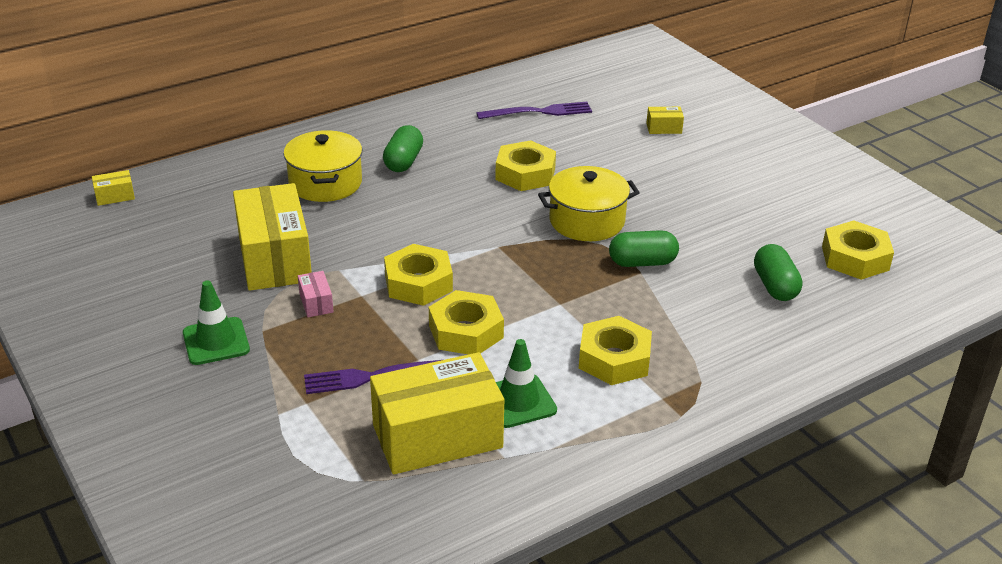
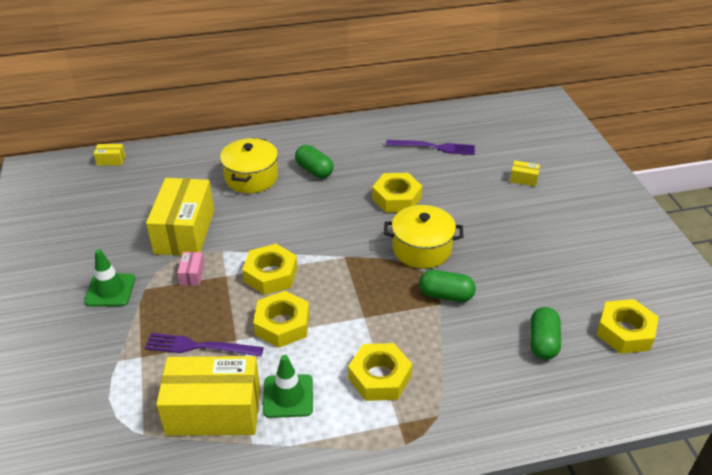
camera: 20 degrees right, 5 degrees up
green capsule [383,125,423,172] -> green capsule turned 75 degrees counterclockwise [295,145,333,178]

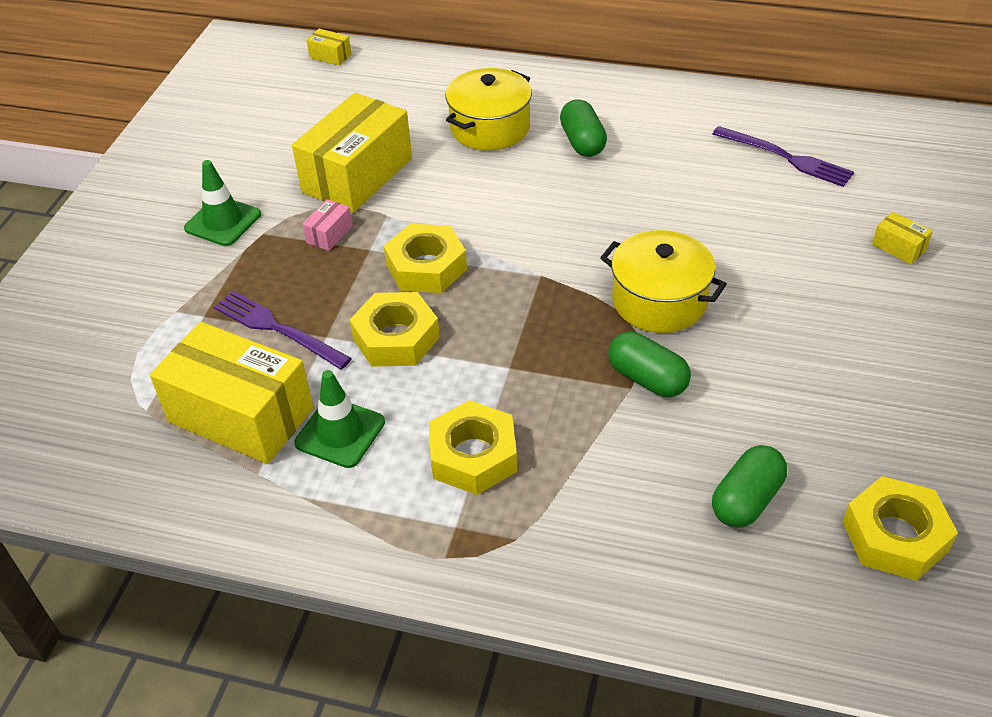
camera: 30 degrees right, 5 degrees up
yellow nut [372,173,422,213] -> none

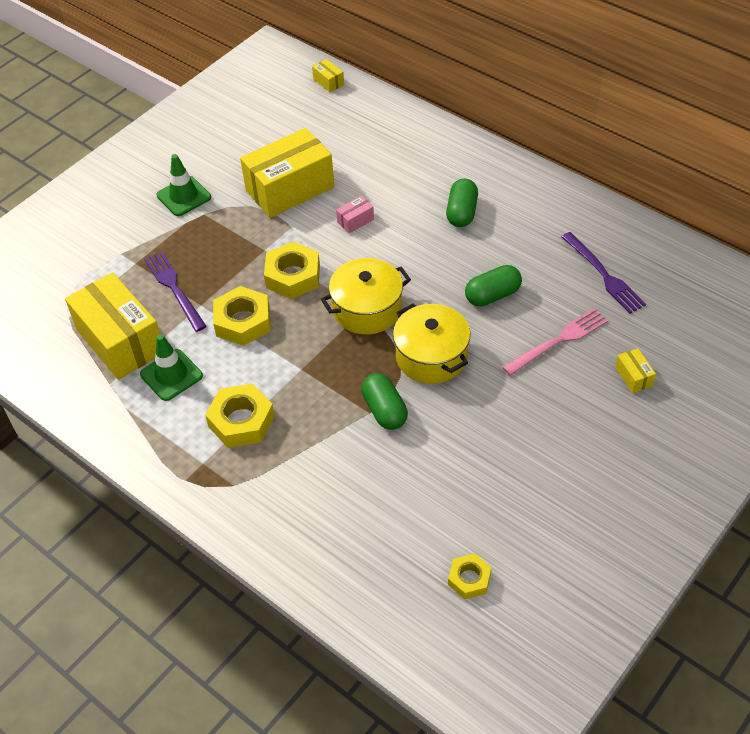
camera: 25 degrees right, 5 degrees up
pink box [302,199,353,251] -> pink box moved to [336,196,374,233]
yellow pot [446,68,532,151] -> yellow pot moved to [321,258,411,335]
green capsule [712,445,787,528] -> green capsule moved to [465,265,522,306]
yellow nut [843,476,958,581] -> yellow nut [448,553,492,599], size x0.60
none -> pink fork [503,308,608,376]

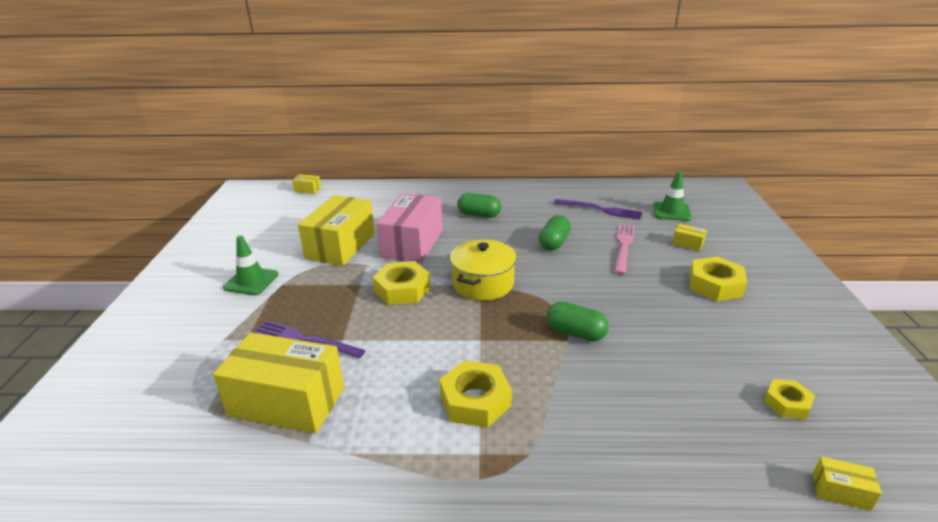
camera: 40 degrees left, 20 degrees down
green traffic cone [140,334,203,401] -> green traffic cone moved to [653,171,692,221]
yellow nut [213,286,271,346] -> yellow nut moved to [689,256,747,301]
pink box [336,196,374,233] -> pink box [376,193,442,263], size x2.47
yellow pot [393,303,470,384] -> none
green capsule [446,179,478,227] -> green capsule turned 45 degrees counterclockwise [457,193,501,218]
none -> yellow box [813,456,882,511]

